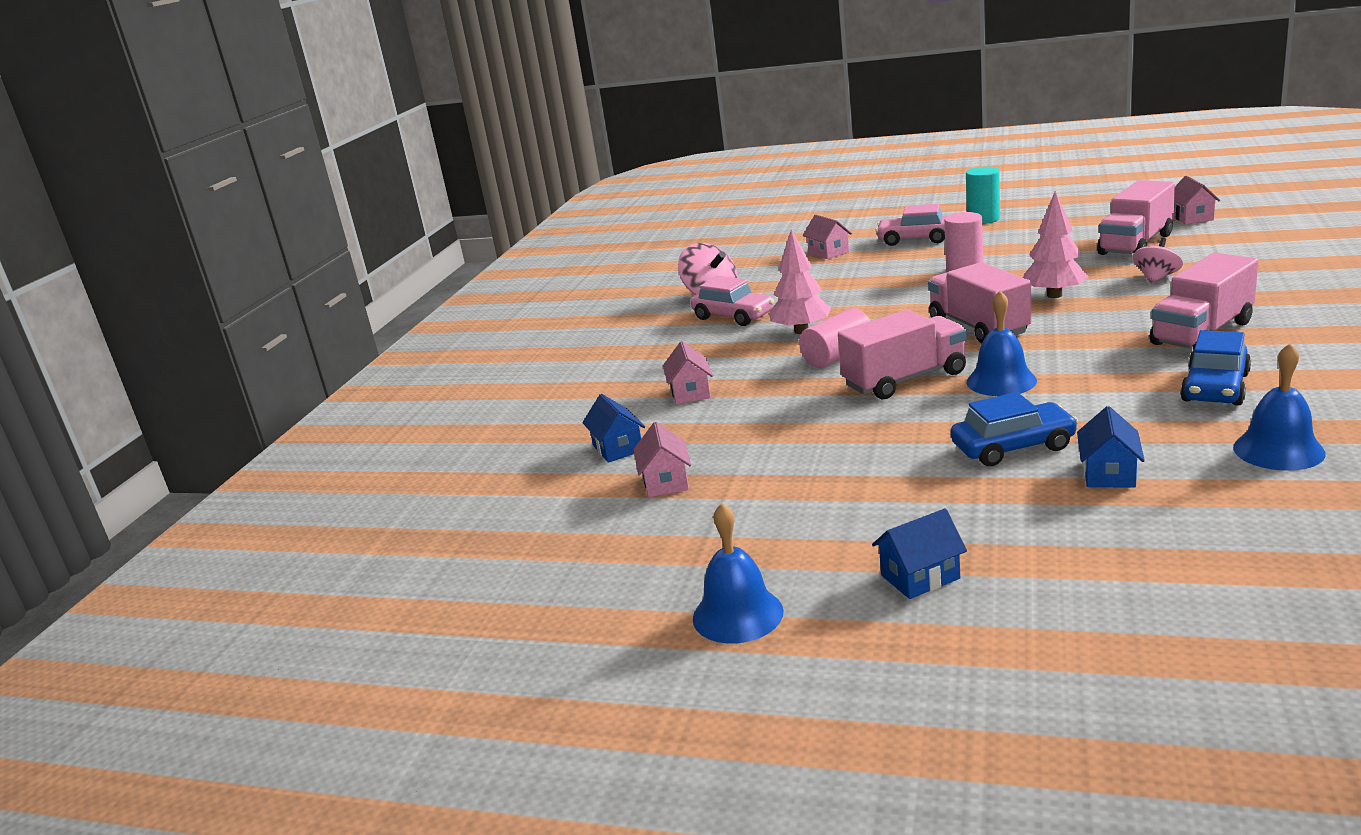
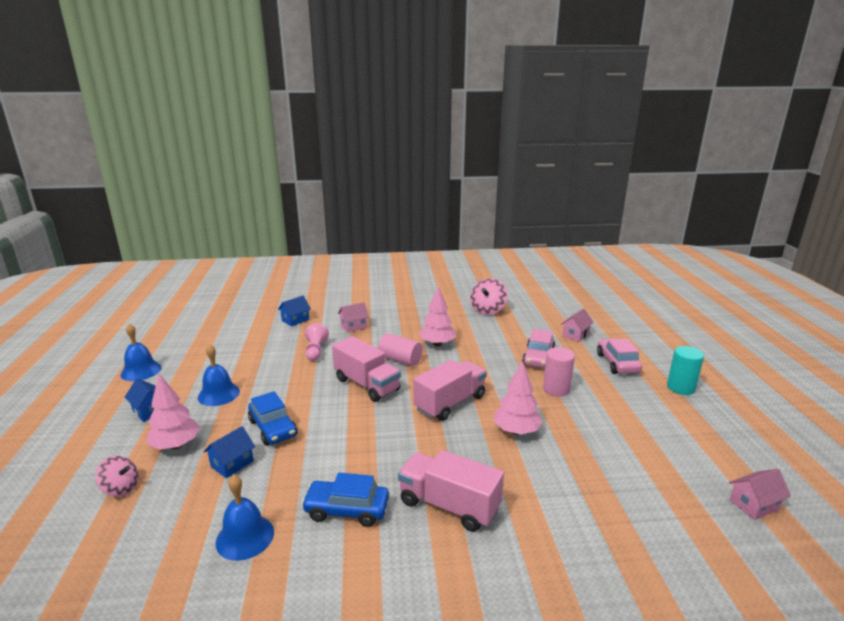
camera: 65 degrees right, 0 degrees up
pink house [634,422,691,497] -> none
pink car [691,276,774,326] -> pink car moved to [522,329,555,368]
blue bell [967,291,1037,396] -> blue bell moved to [198,344,240,406]
blue house [1077,406,1145,487] -> blue house turned 45 degrees counterclockwise [204,426,255,478]
pink truck [1097,180,1175,255] -> none
pink spinning top [1133,238,1183,283] -> pink spinning top moved to [95,456,139,497]
none -> pink tree [147,374,200,450]
none -> pink pawn [305,323,329,361]

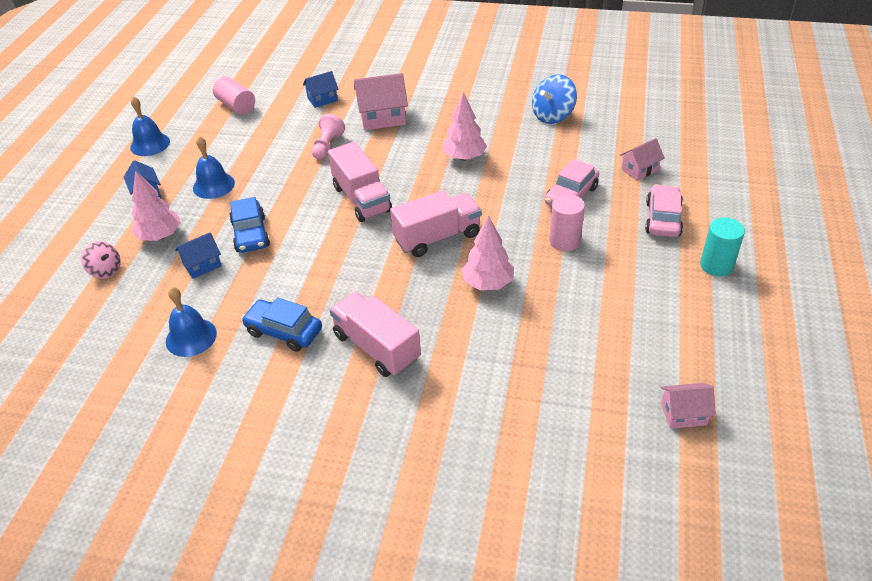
camera: 20 degrees right, 20 degrees up
pink house [338,302,369,333] -> pink house [354,73,408,130], size x1.64
pink cylinder [378,333,423,366] -> pink cylinder moved to [213,76,255,114]
pink spinning top [470,278,508,315] -> blue spinning top [532,75,577,124]

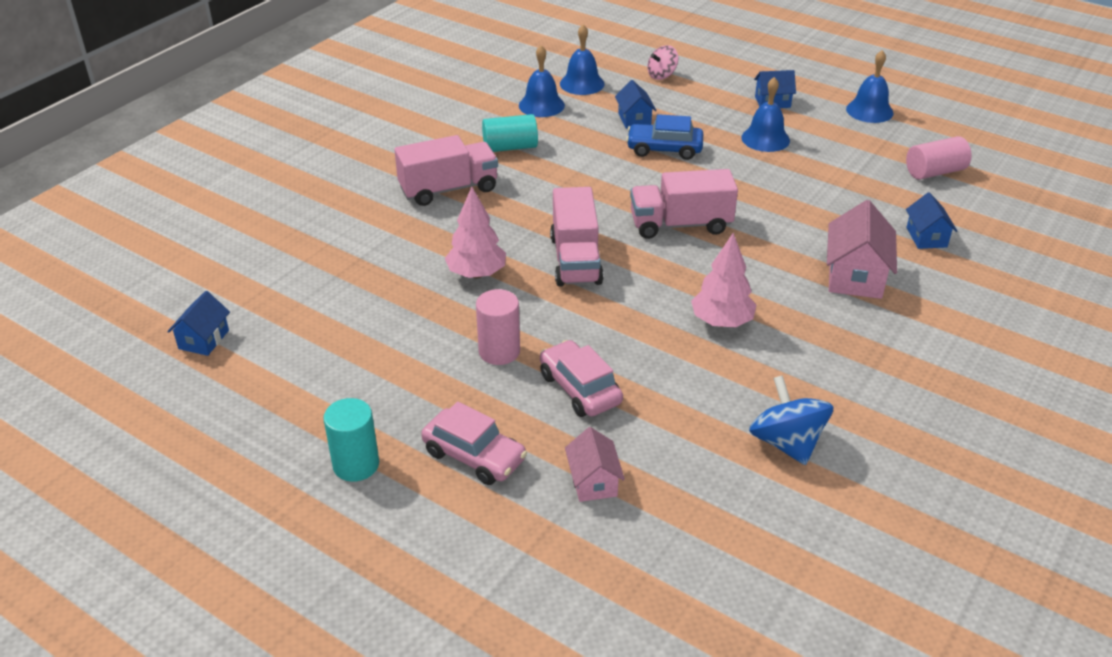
camera: 110 degrees right, 5 degrees down
pink tree [131,170,181,241] -> none
blue car [241,297,322,352] -> turquoise cylinder [482,114,538,152]
pink pawn [312,114,345,159] -> none
pink house [661,383,716,429] -> blue house [167,291,230,356]
none -> blue bell [560,25,604,95]

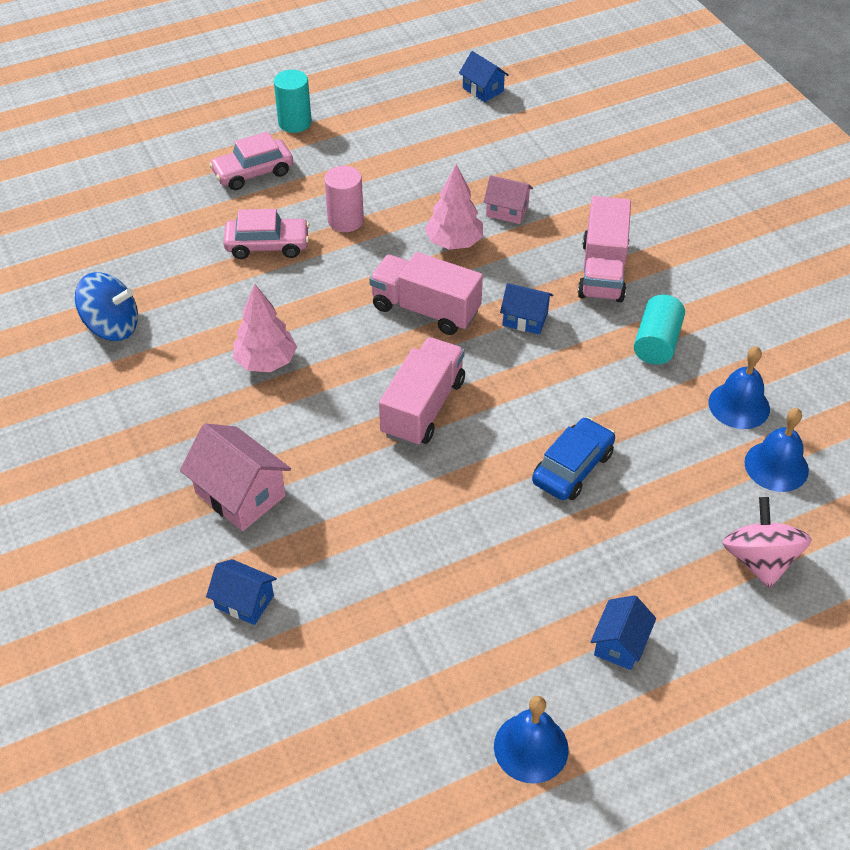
camera: 120 degrees right, 10 degrees up
pink house [565,427,625,502] -> pink house moved to [483,175,533,224]
blue house [615,80,656,129] -> blue house moved to [500,283,553,334]
pink spinning top [647,45,678,80] -> pink spinning top [723,497,811,589], size x1.54
blue bell [741,77,790,152] -> none
pink cylinder [906,136,972,180] -> none

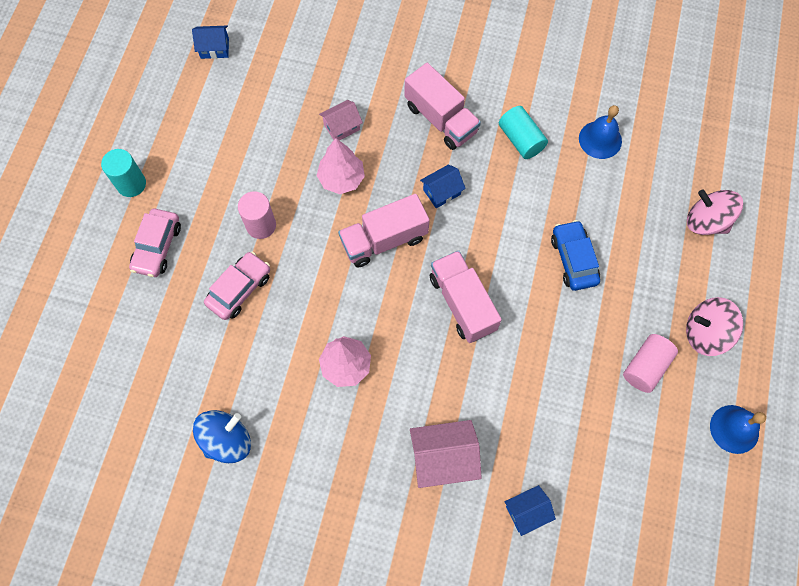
camera: 50 degrees left, 20 degrees up
blue house [591,595,656,670] -> pink spinning top [686,297,743,356]
blue bell [744,408,809,492] -> none
none -> pink cylinder [623,334,678,393]

